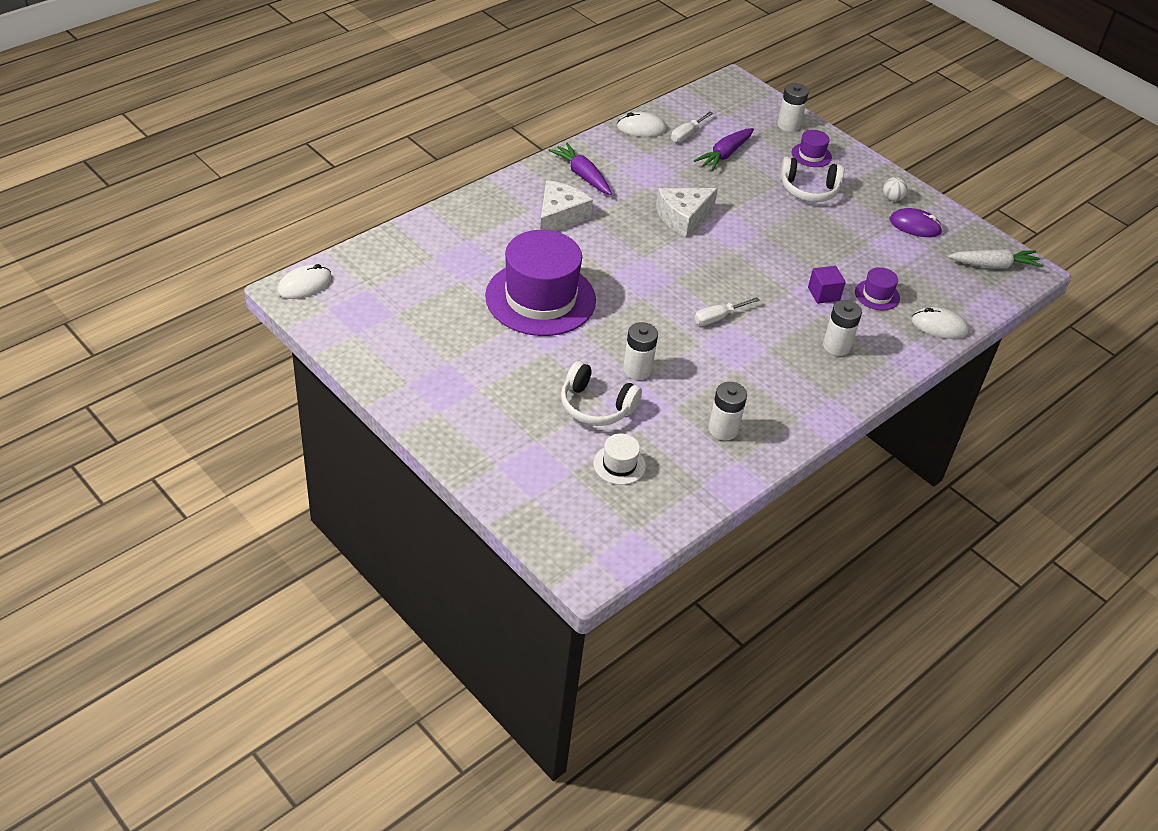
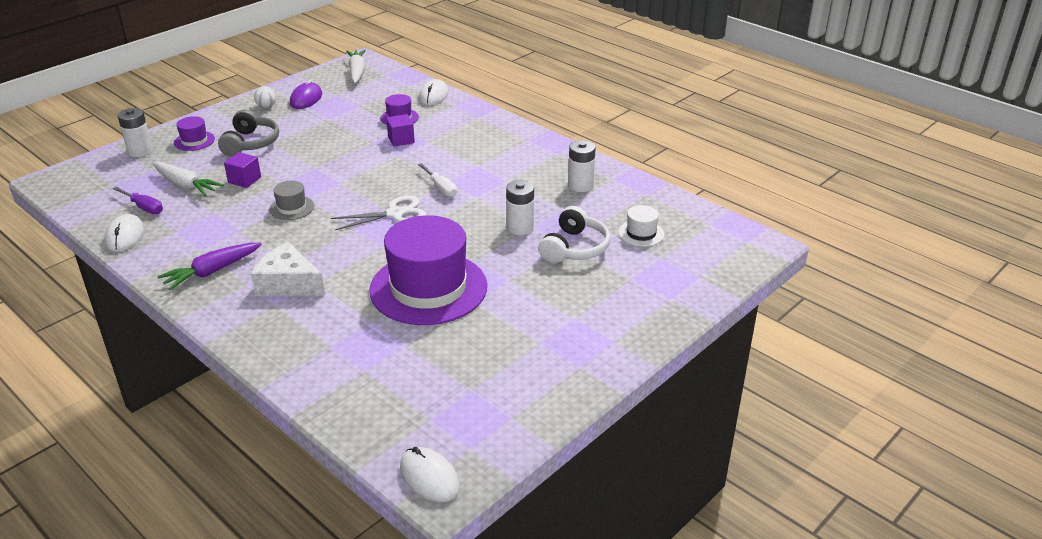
camera: 90 degrees left, 10 degrees down
white cheese [656,188,718,237] -> grey hat [269,181,314,220]
white screwdriver [671,111,713,142] -> purple screwdriver [113,187,163,214]
purple carrot [694,128,754,171] -> white carrot [153,162,224,196]
white headphones [780,157,844,202] -> grey headphones [218,109,279,157]
white battery [823,300,862,356] -> none
none -> purple cube [224,152,261,188]
none -> white scissors [331,196,427,230]

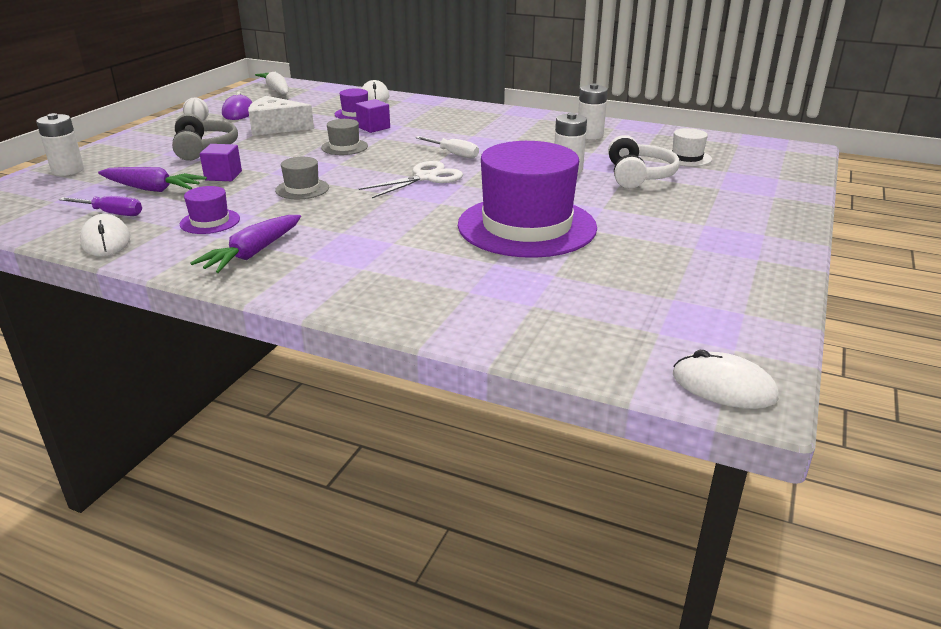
camera: 20 degrees left, 5 degrees down
white carrot [153,162,224,196] -> purple carrot [98,167,207,192]
purple hat [174,116,215,151] -> purple hat moved to [180,186,240,234]
white cheese [251,242,325,296] -> white cheese moved to [248,96,314,136]
none -> grey hat [321,119,368,155]

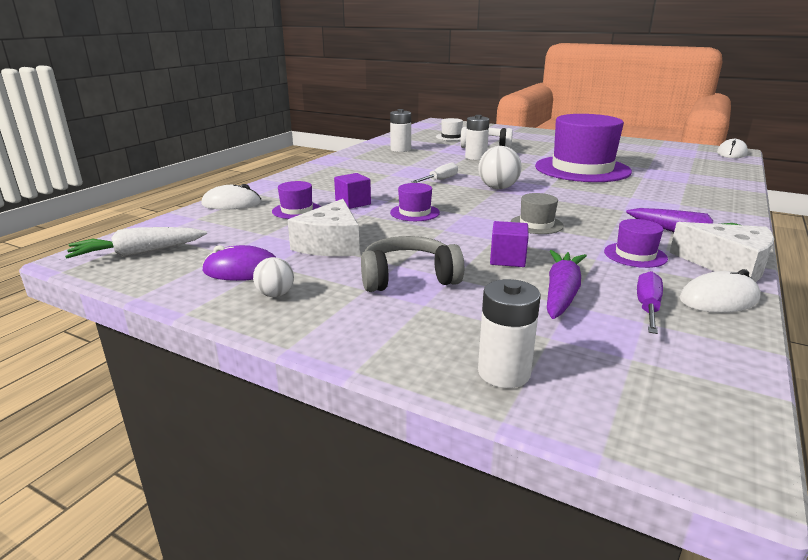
camera: 85 degrees left, 5 degrees down
grey hat [321,119,368,155] -> purple hat [390,183,440,221]
white scissors [359,161,463,198] -> white ball [478,146,522,189]
none -> white cheese [670,222,774,282]

